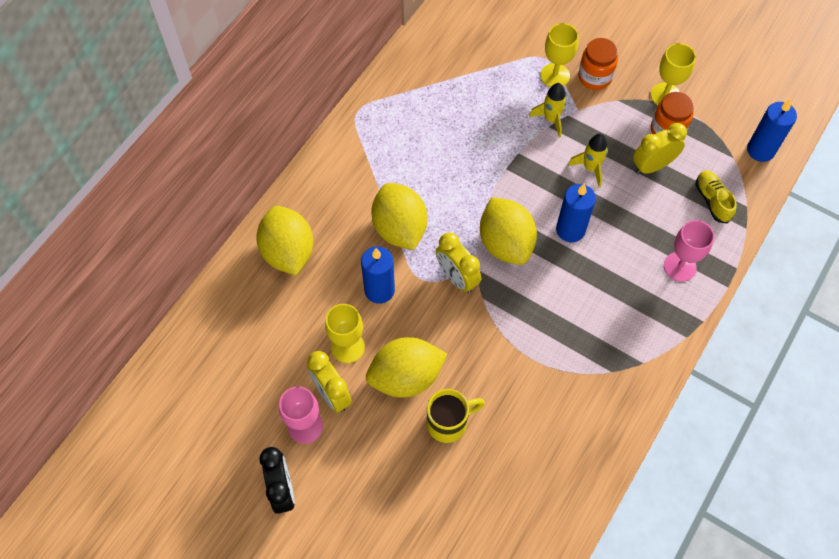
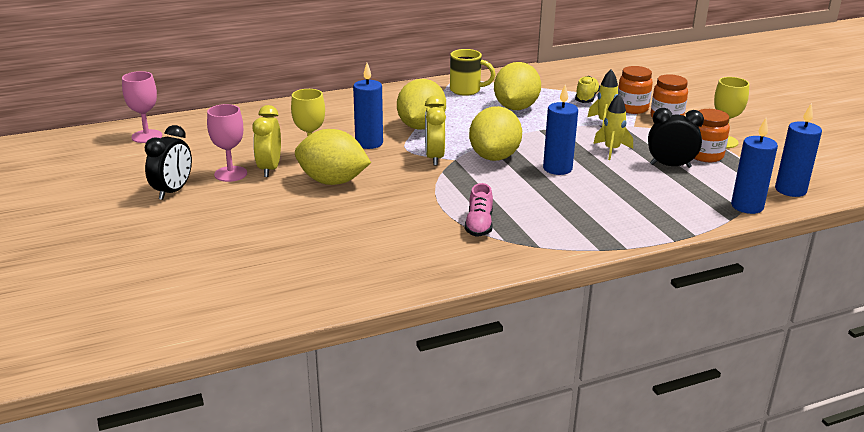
camera: 35 degrees right, 35 degrees down
yellow lemon [256,206,313,276] -> yellow lemon moved to [494,62,541,110]
yellow mug [427,389,485,443] -> yellow mug moved to [450,49,496,96]
yellow goblet [540,23,579,87] -> orange jar [618,66,653,114]
yellow clock [633,123,687,174] -> black clock [648,108,704,168]
pink goblet [664,220,714,282] -> pink goblet moved to [122,71,162,143]
yellow shoe [695,170,737,223] -> yellow shoe moved to [575,76,600,103]
none -> pink shoe [464,183,493,237]
none -> blue candle [731,118,778,214]

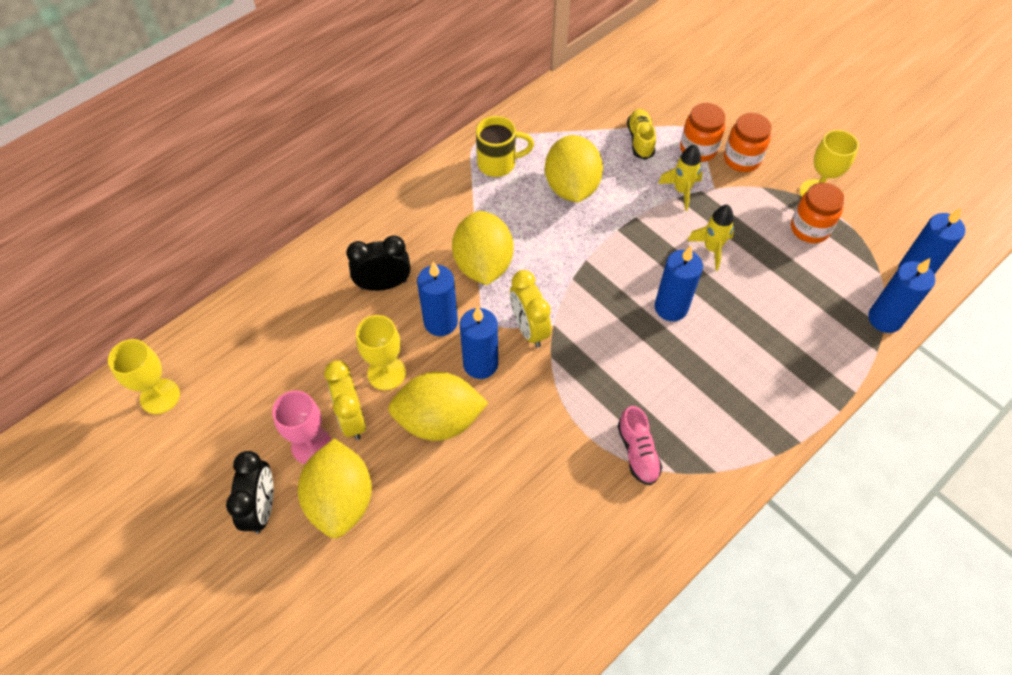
camera: 20 degrees left, 30 degrees up
pink goblet [122,71,162,143] -> yellow goblet [108,339,180,414]
yellow lemon [469,106,522,161] -> yellow lemon moved to [298,438,372,538]
black clock [648,108,704,168] -> black clock moved to [346,236,411,291]
none -> blue candle [460,306,498,379]

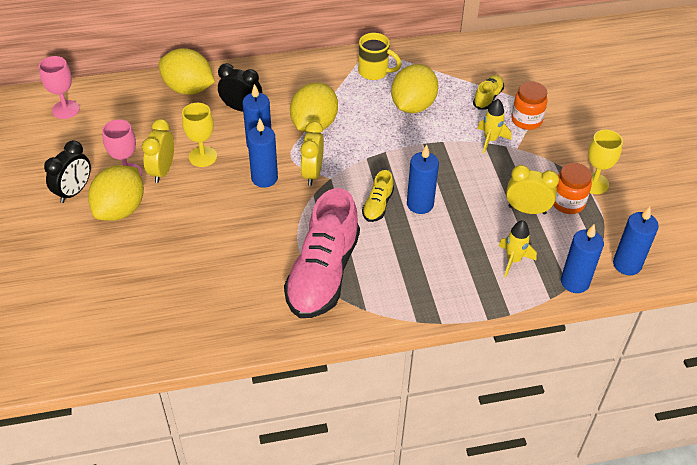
camera: 30 degrees right, 10 degrees down
yellow goblet [108,339,180,414] -> pink goblet [39,56,80,119]
yellow lemon [388,372,488,441] -> yellow lemon moved to [158,48,215,95]
pink shoe [618,406,662,485] -> pink shoe [284,188,360,318], size x2.24
yellow rocket [687,205,734,271] -> yellow rocket moved to [498,220,537,277]
orange jar [724,113,772,172] -> none
none -> yellow shoe [362,170,394,222]
none -> yellow clock [506,165,559,214]

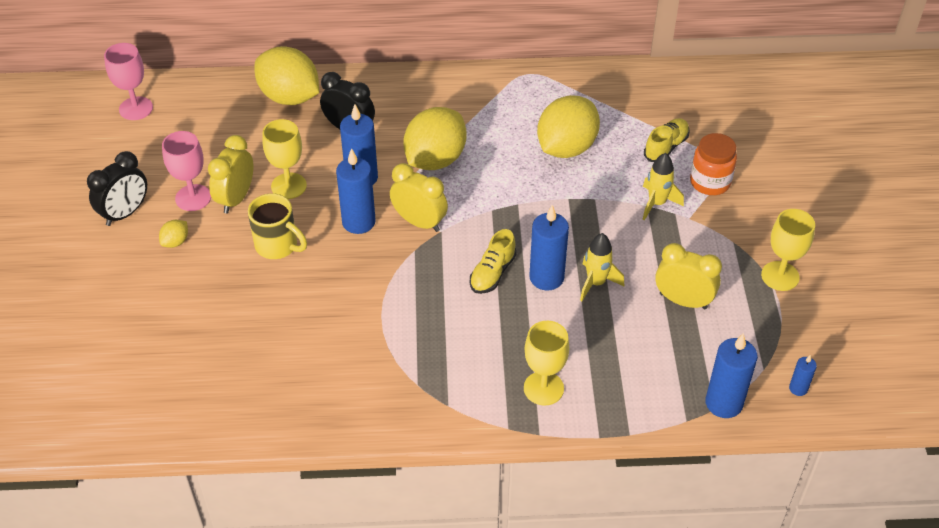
camera: 10 degrees right, 0 degrees up
yellow lemon [88,165,144,221] -> yellow lemon [159,220,188,248], size x0.42
pink shoe [284,188,360,318] -> none
yellow clock [300,121,324,186] -> yellow clock turned 105 degrees clockwise [390,163,448,232]
yellow mug [358,33,402,80] -> yellow mug moved to [248,193,307,259]
yellow rocket [498,220,537,277] -> yellow rocket moved to [580,233,624,301]
orange jar [553,163,592,214] -> none
blue candle [613,206,659,275] -> blue candle [789,355,817,396], size x0.50
none -> yellow goblet [524,321,569,405]

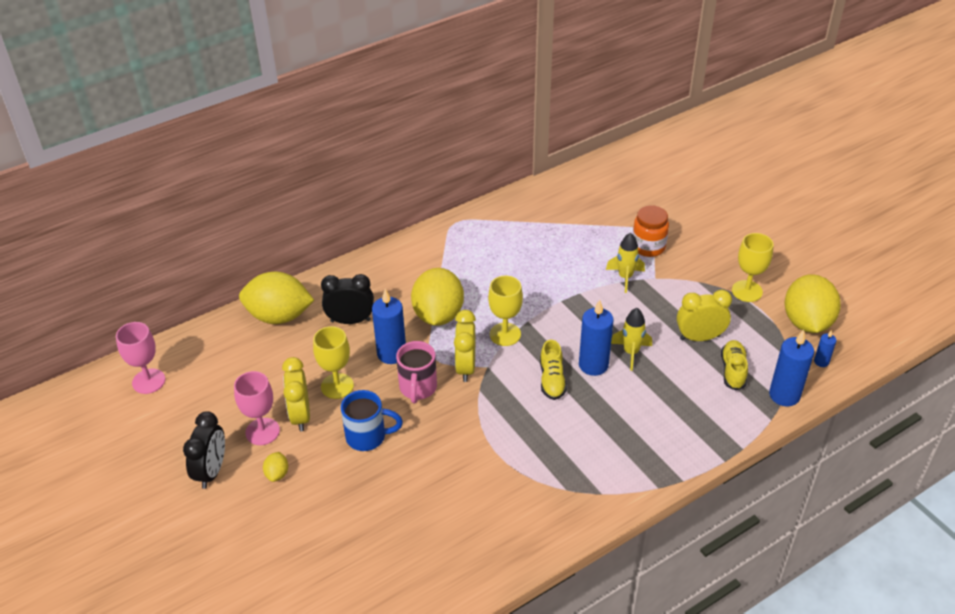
camera: 30 degrees left, 5 degrees down
yellow mug [248,193,307,259] -> blue mug [341,390,403,451]
blue candle [336,148,376,234] -> pink mug [396,341,437,403]
yellow clock [390,163,448,232] -> yellow clock turned 90 degrees counterclockwise [454,310,476,382]
yellow goblet [524,321,569,405] -> yellow goblet moved to [488,275,523,346]
yellow lemon [537,95,600,158] -> yellow lemon moved to [785,274,841,333]
yellow shoe [644,118,690,162] -> yellow shoe moved to [721,340,748,391]

